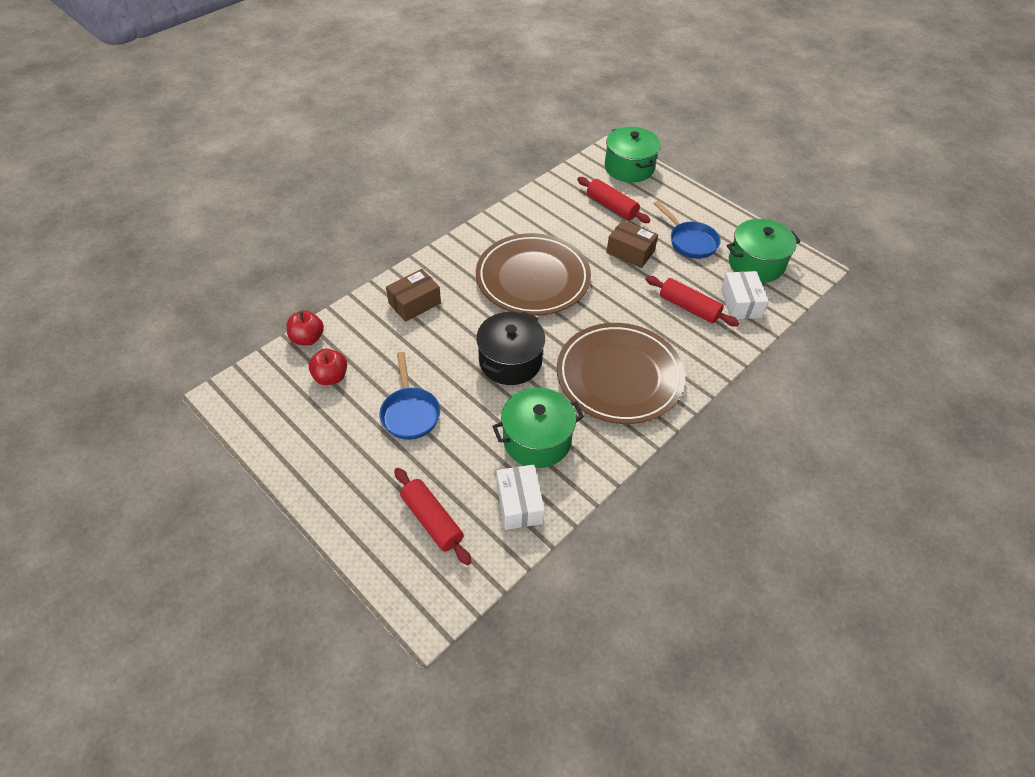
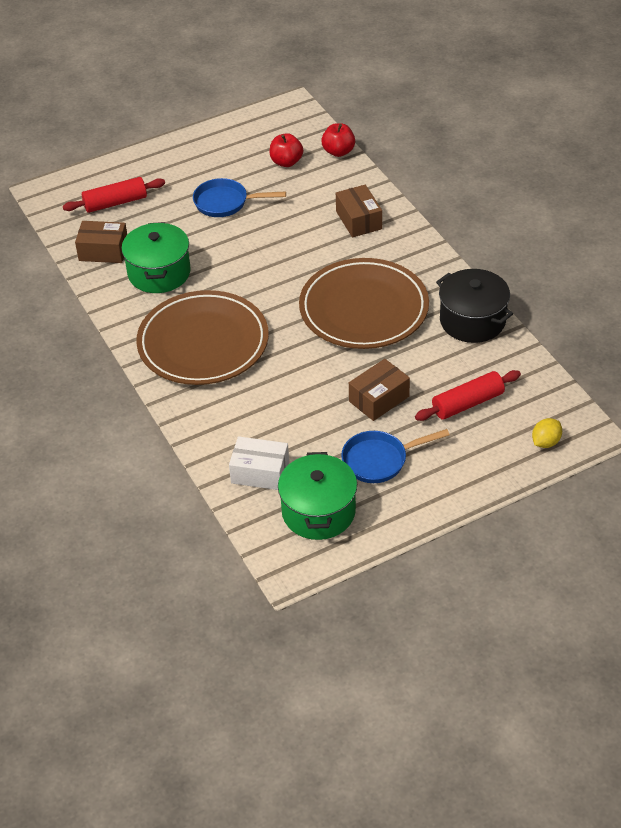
camera: 110 degrees right, 5 degrees down
black pot [476,311,545,385] -> black pot moved to [436,269,513,343]
white box [496,465,545,530] -> brown box [75,221,127,263]
green pot [605,127,661,183] -> yellow lemon [532,418,562,448]
red rolling pin [645,276,739,326] -> none

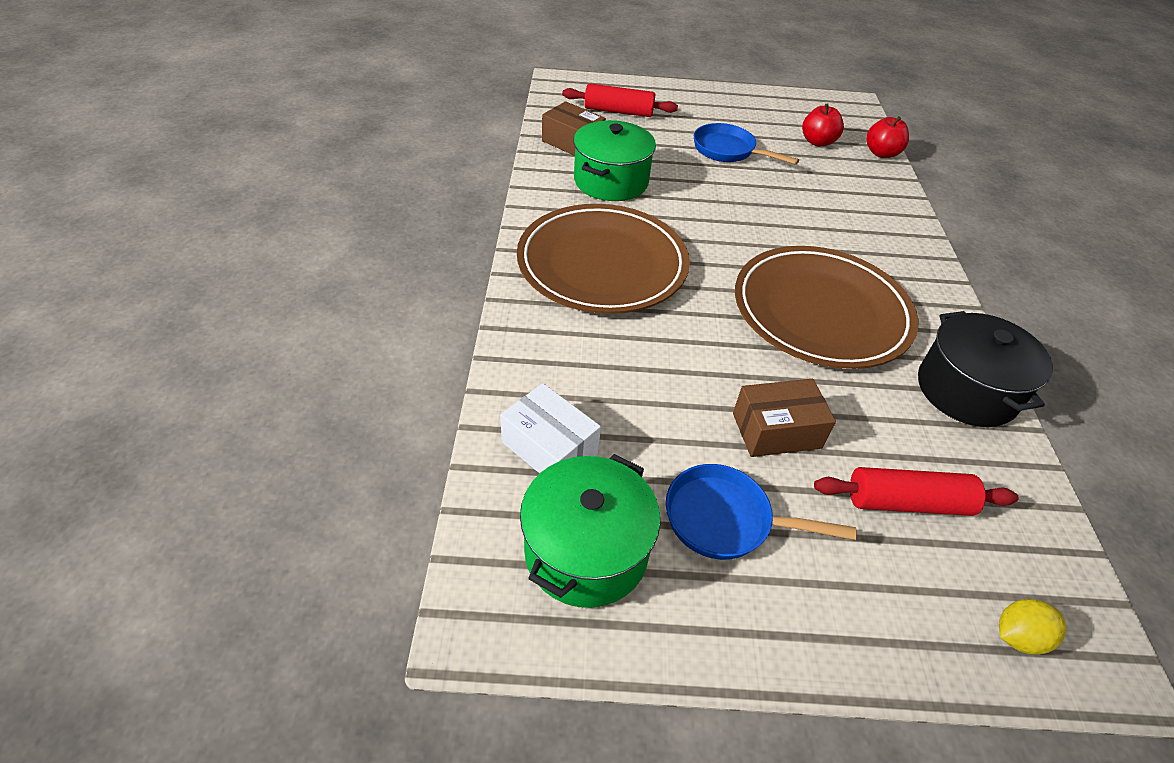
camera: 25 degrees right, 0 degrees up
brown box [336,185,382,237] -> none

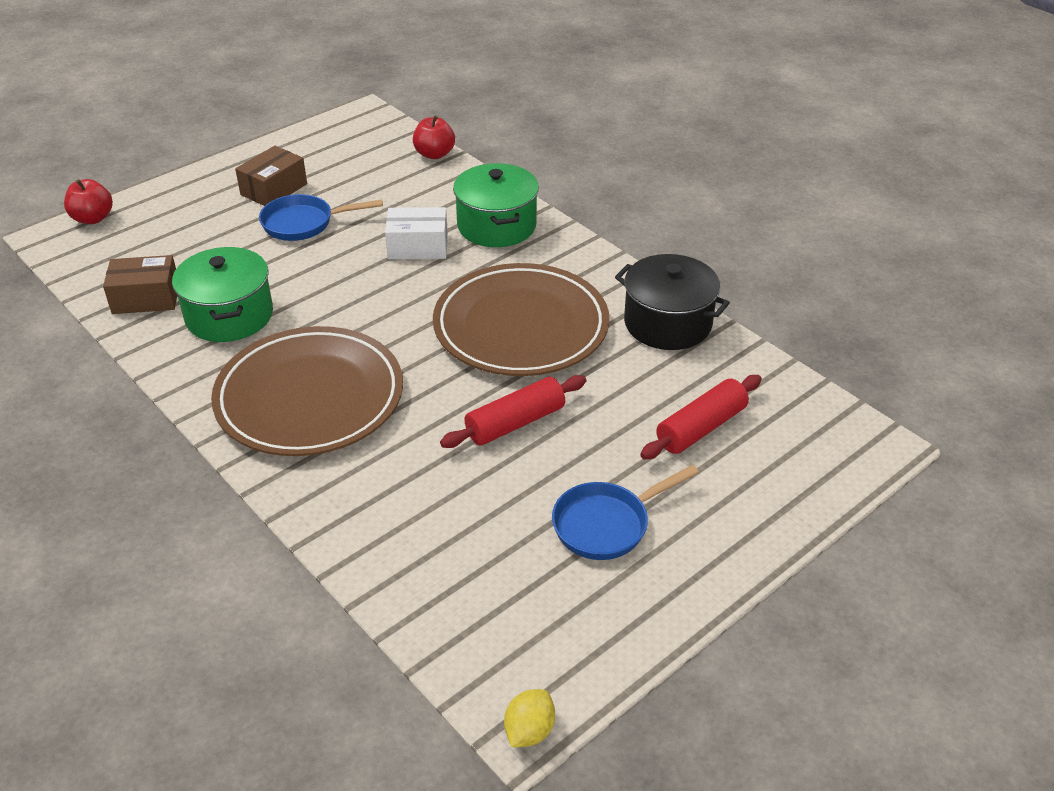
camera: 40 degrees left, 5 degrees down
white box [500,383,601,473] -> white box moved to [385,207,448,259]
green pot [520,454,660,608] -> green pot moved to [453,163,539,247]
red rolling pin [562,83,678,117] -> red rolling pin moved to [440,375,586,448]
brown box [733,379,836,457] -> brown box moved to [235,146,307,206]
red apple [802,103,844,147] -> red apple moved to [64,179,113,224]
yellow lemon [999,599,1066,655] -> yellow lemon moved to [504,689,555,747]

